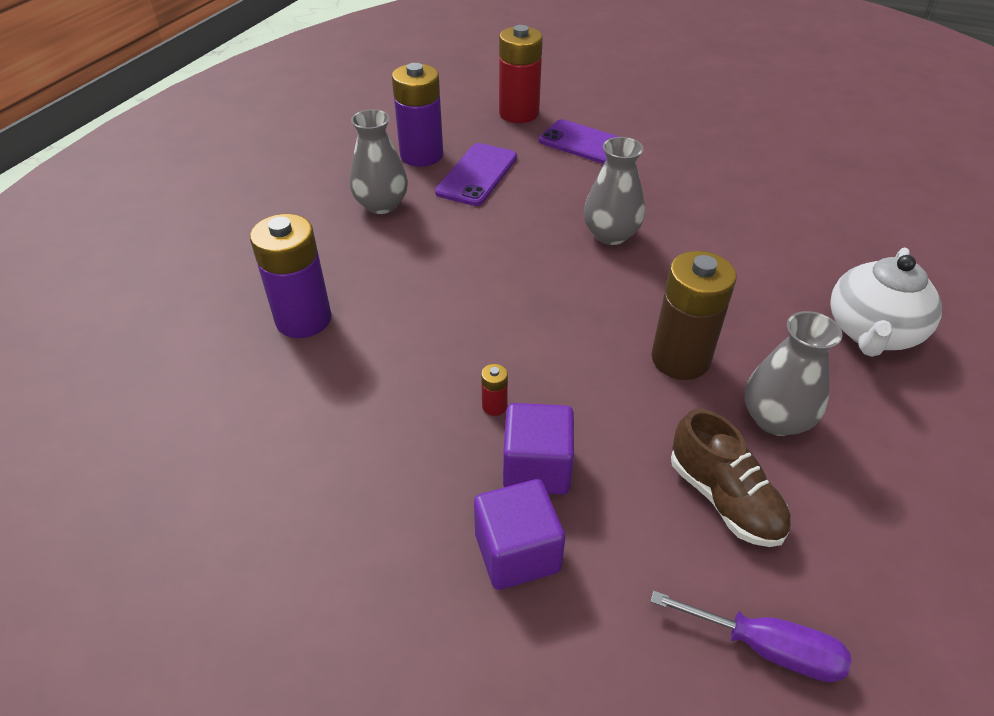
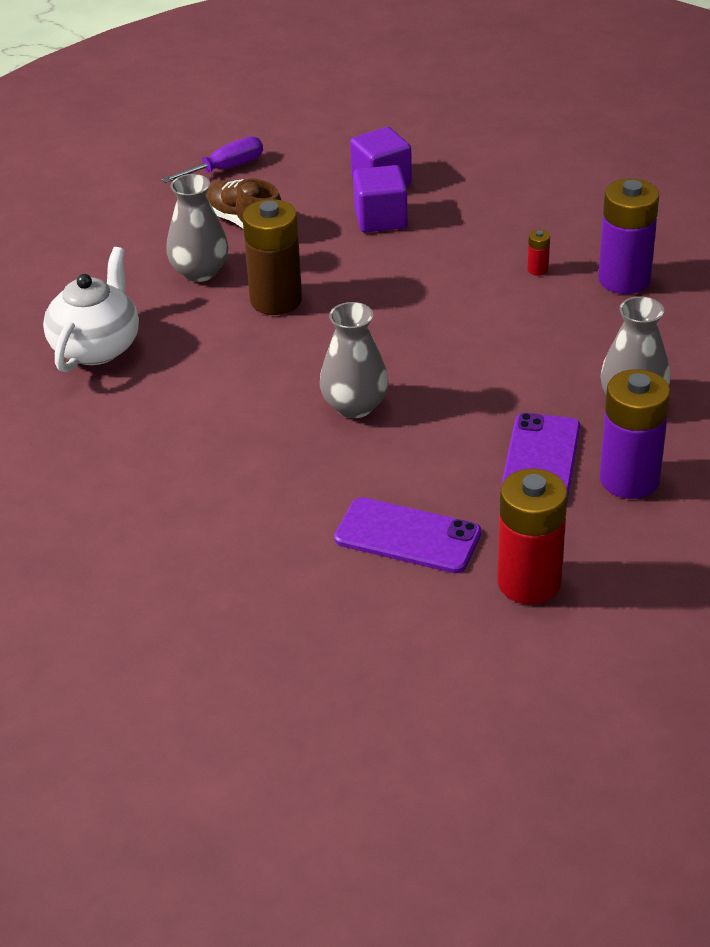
camera: 170 degrees right, 5 degrees down
red battery [481,364,508,416] -> red battery moved to [527,230,550,276]
purple screwdriver [650,590,852,682] -> purple screwdriver turned 135 degrees clockwise [161,136,263,183]

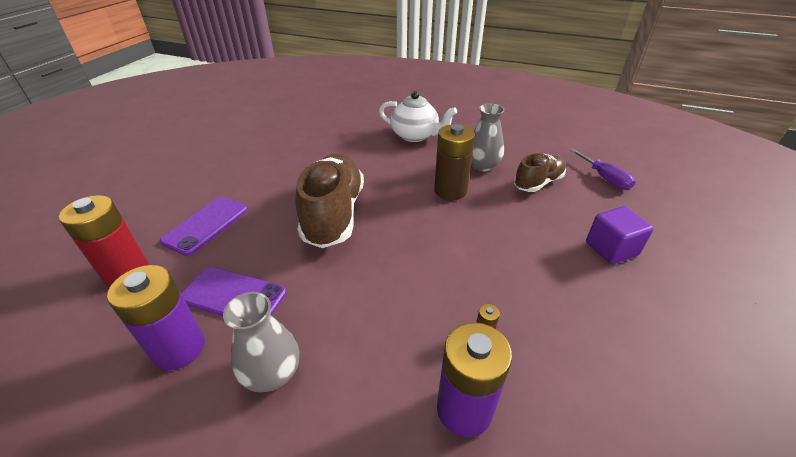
camera: 95 degrees right, 0 degrees up
grey vase [320,302,389,418] -> brown shoe [295,154,364,248]
purple cube [353,165,408,233] -> none

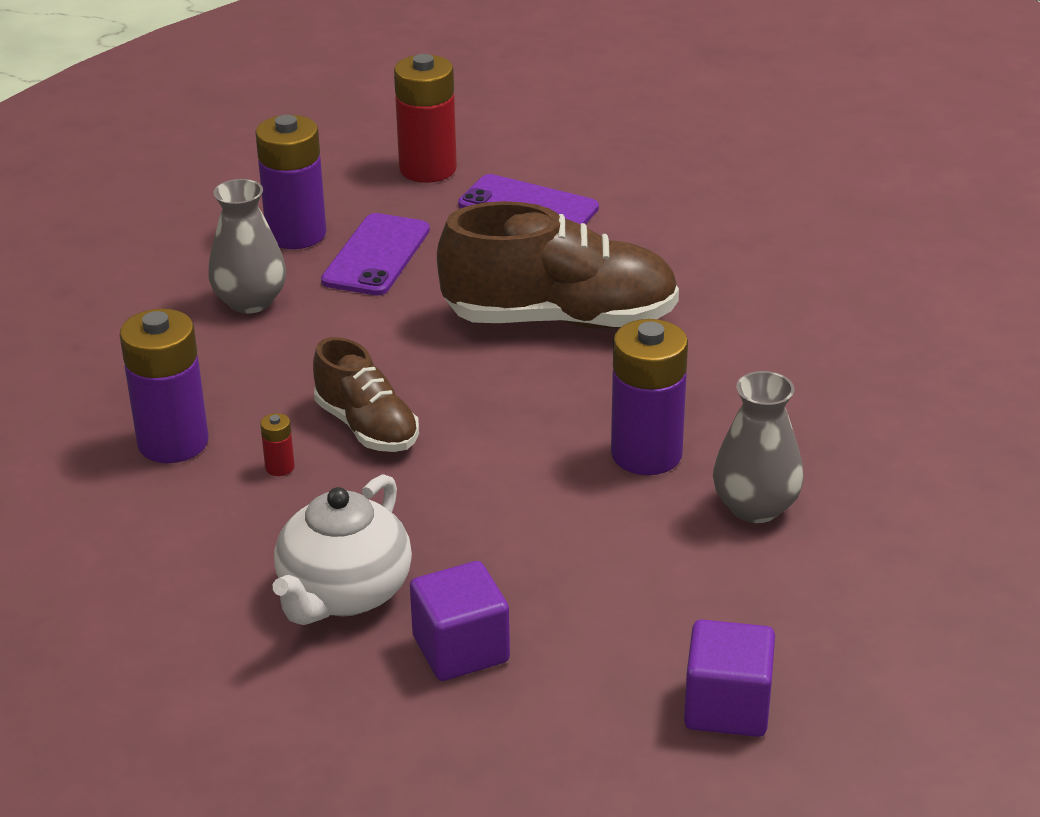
camera: 90 degrees right, 5 degrees down
white teapot [379,91,457,142] -> white teapot moved to [273,474,412,625]
brown battery [434,124,475,200] -> purple battery [611,319,688,475]
brown shoe [514,153,566,192] -> brown shoe moved to [313,337,419,452]
purple screwdriver [570,149,635,190] -> purple cube [684,619,775,737]

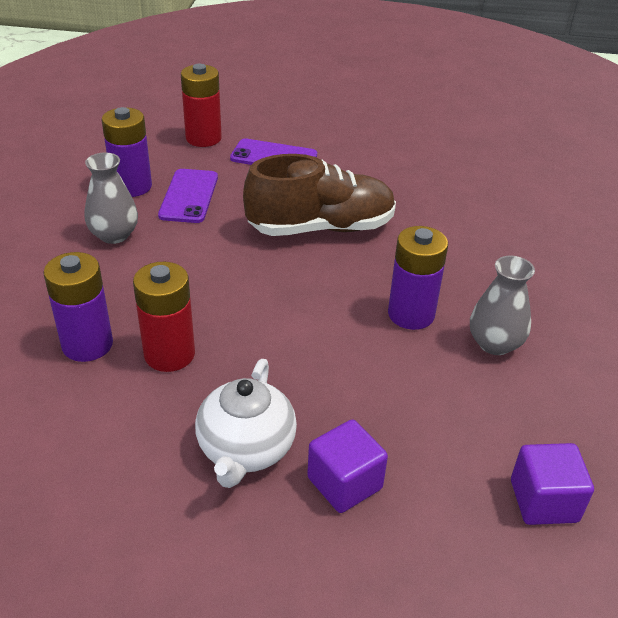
camera: 15 degrees left, 5 degrees up
red battery [260,413,295,476] -> red battery [133,262,195,372], size x2.45
brown shoe [313,337,419,452] -> none

